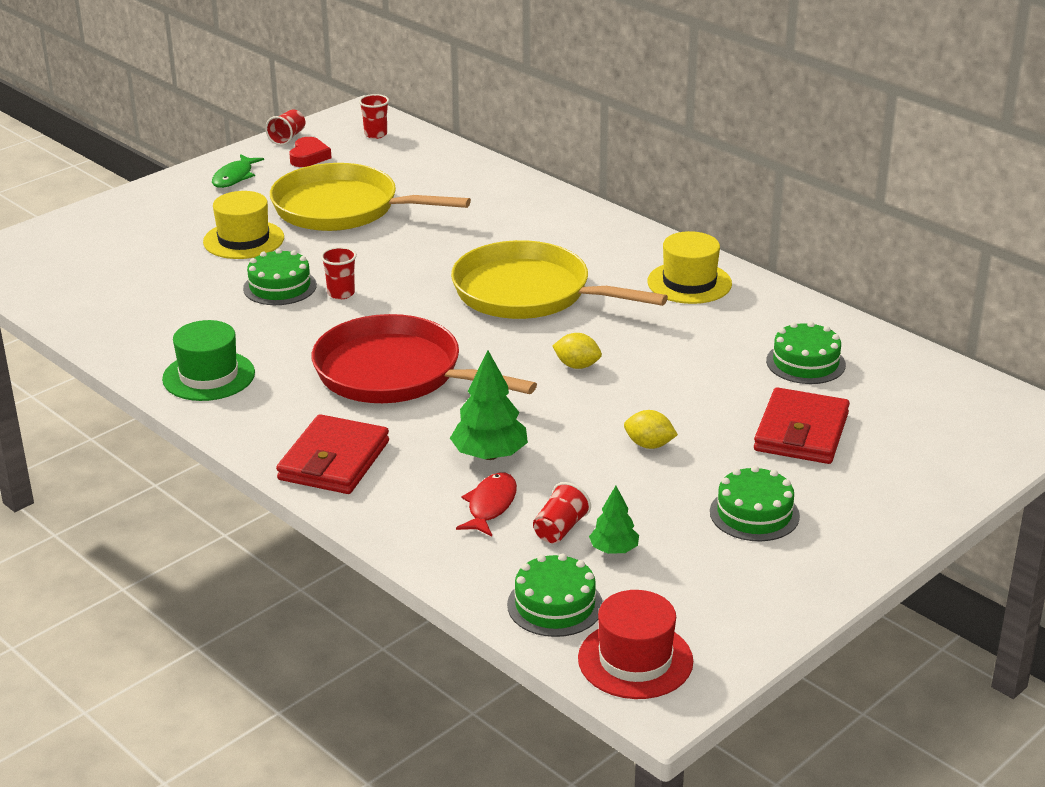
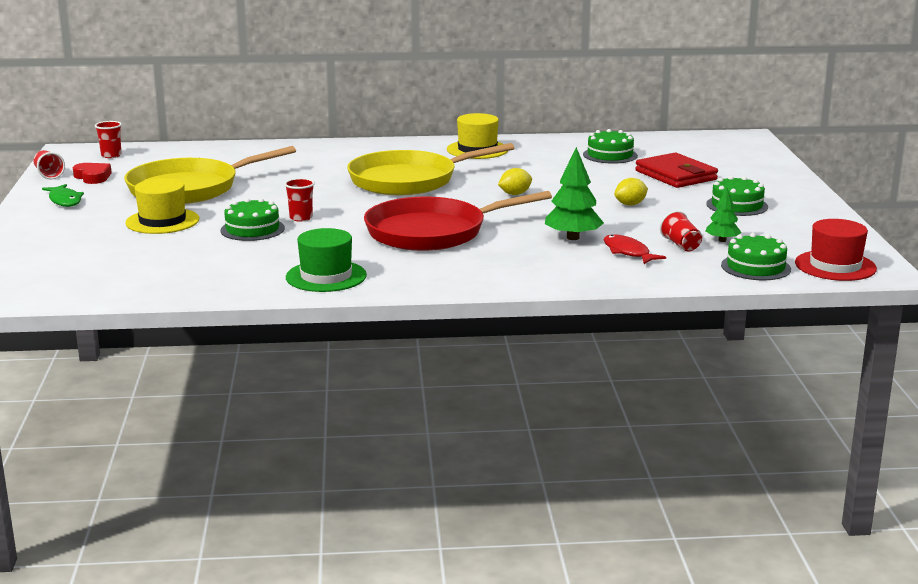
camera: 50 degrees left, 10 degrees down
red wallet [276,414,389,494] -> none

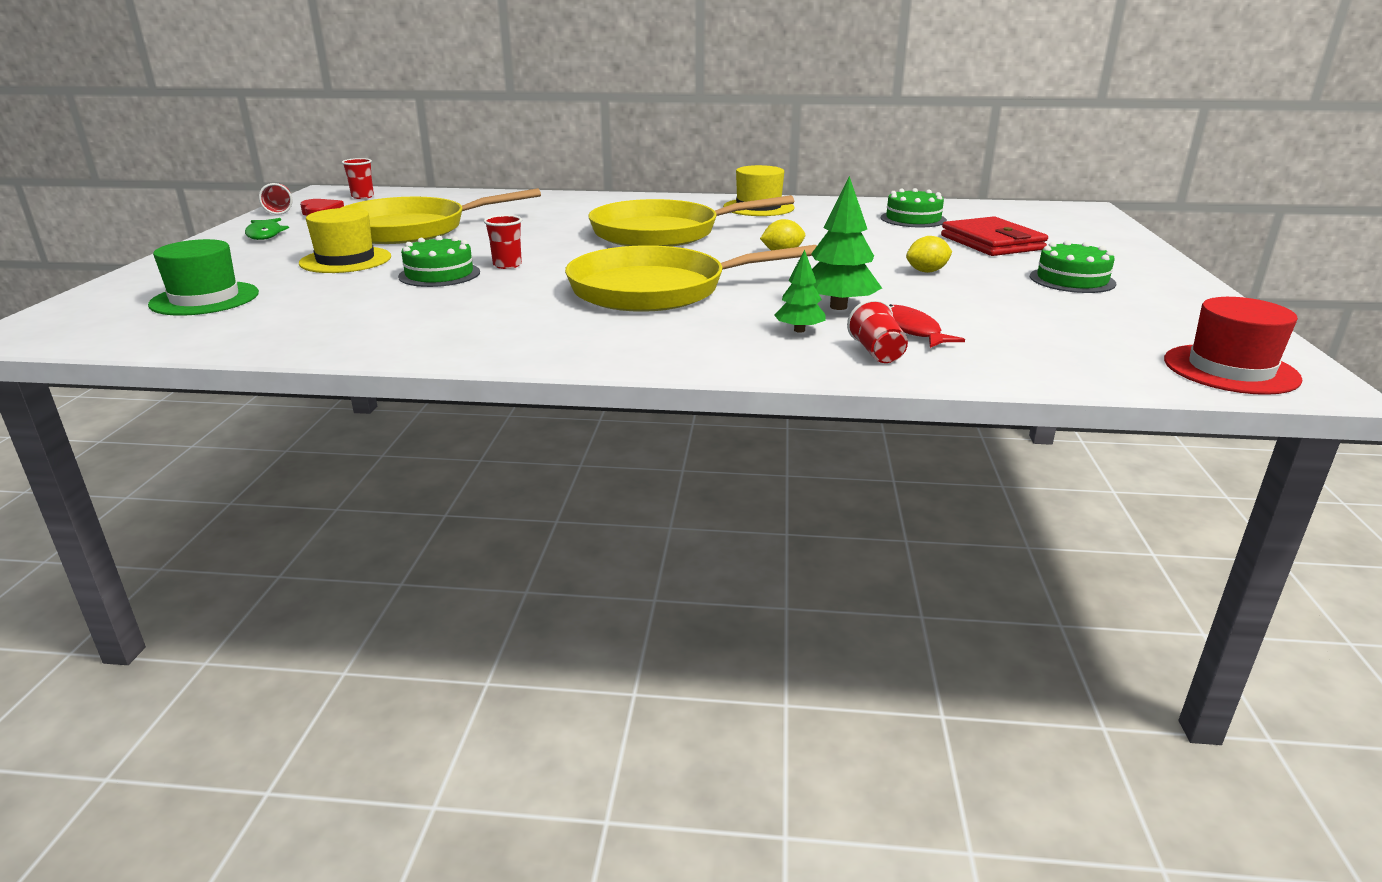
camera: 10 degrees right, 5 degrees up
green hat [286,228,367,292] -> green hat moved to [148,239,259,316]
red pan [364,191,552,251] -> yellow pan [565,245,817,312]
red cup [660,211,702,252] -> red cup moved to [847,299,908,363]
green tree [705,187,741,242] -> green tree moved to [774,249,826,333]
green cake [721,233,791,280] -> none

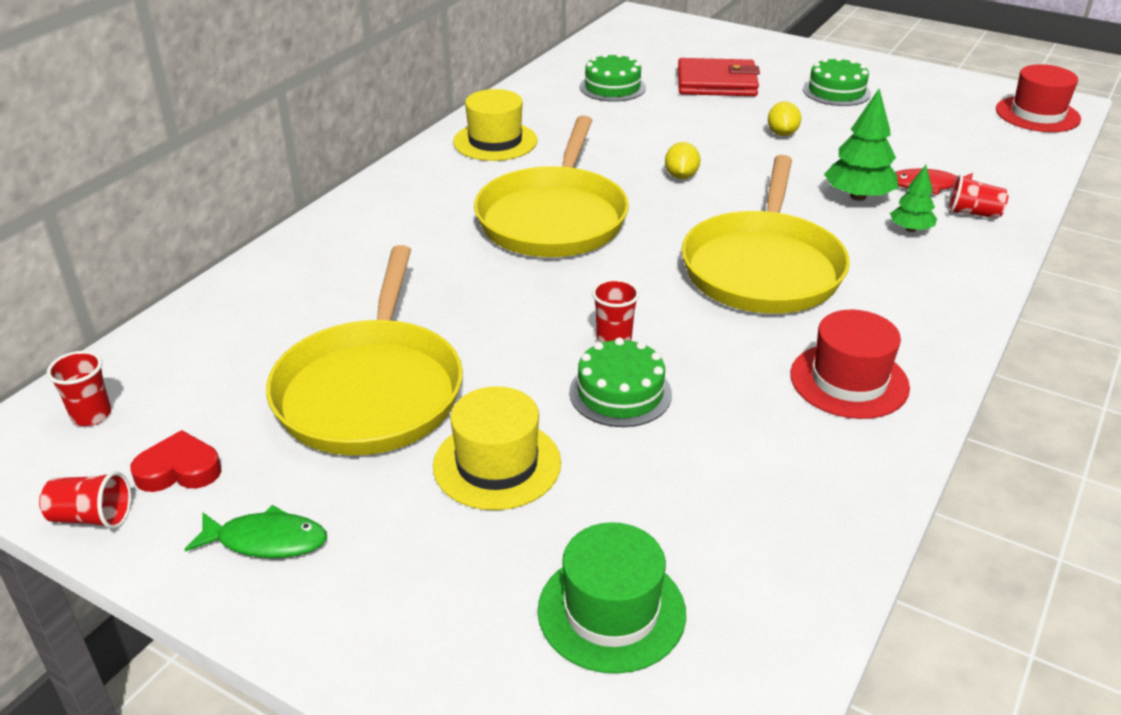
camera: 65 degrees left, 10 degrees up
none -> red hat [790,310,910,419]

